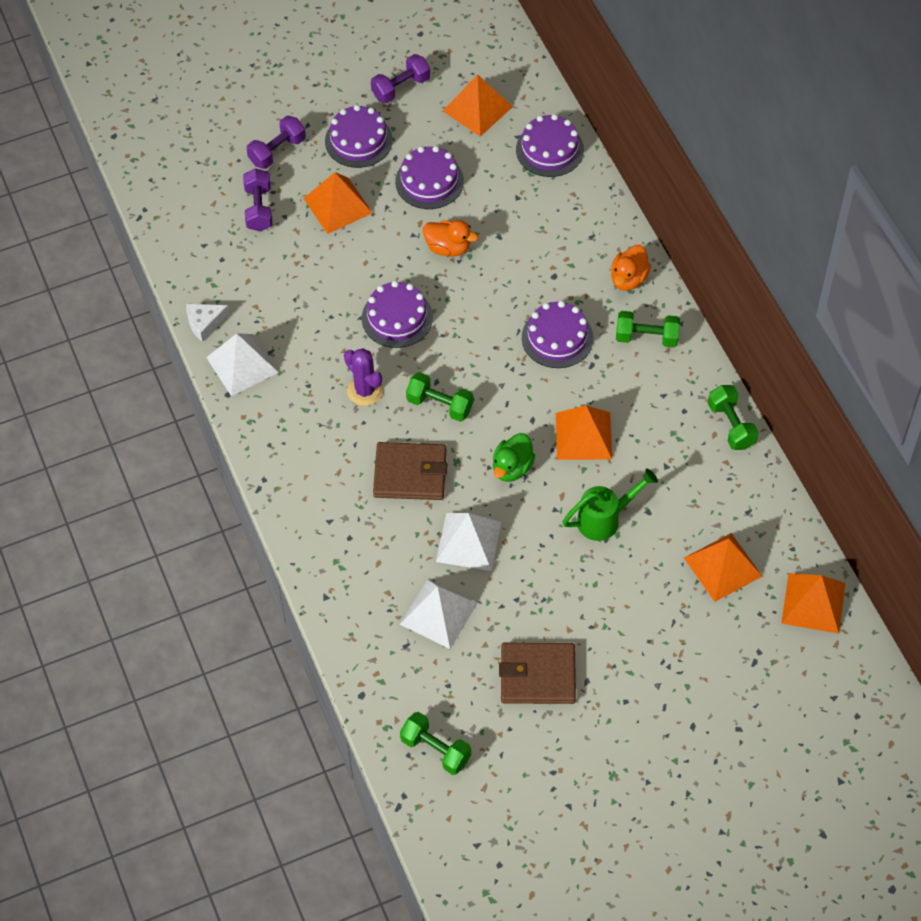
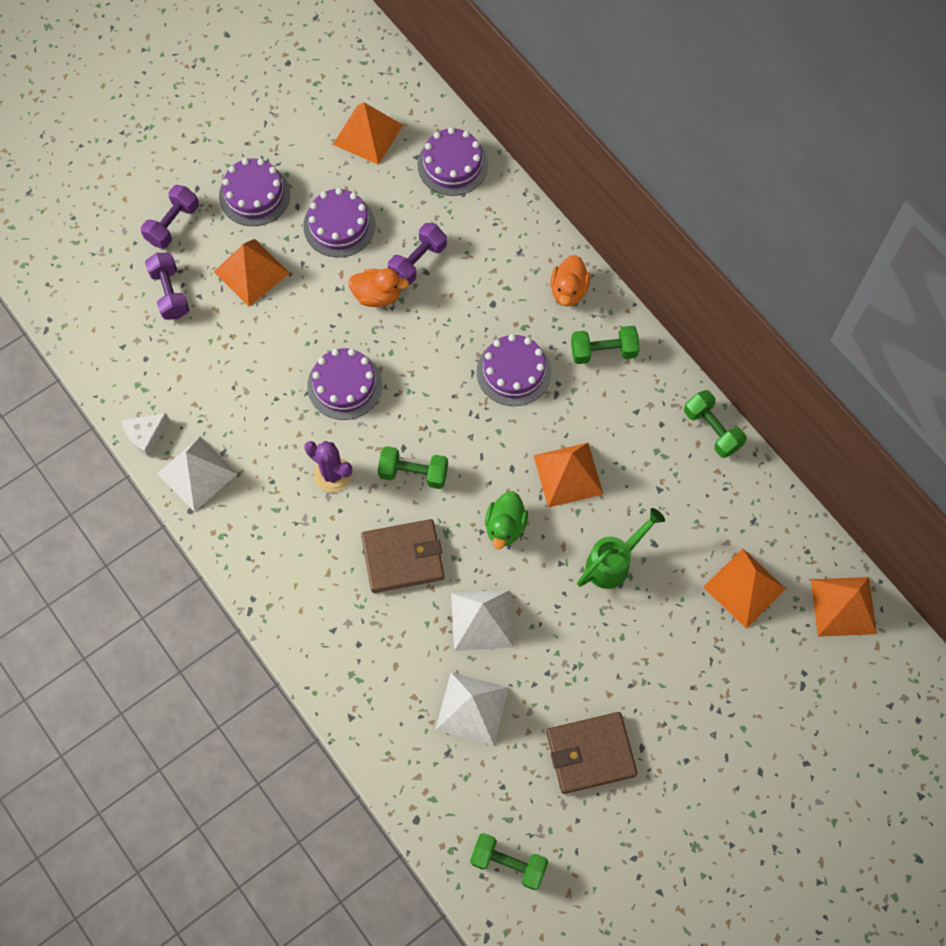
camera: 15 degrees left, 10 degrees up
purple dumbbell [371,54,430,103] -> purple dumbbell moved to [388,223,447,285]

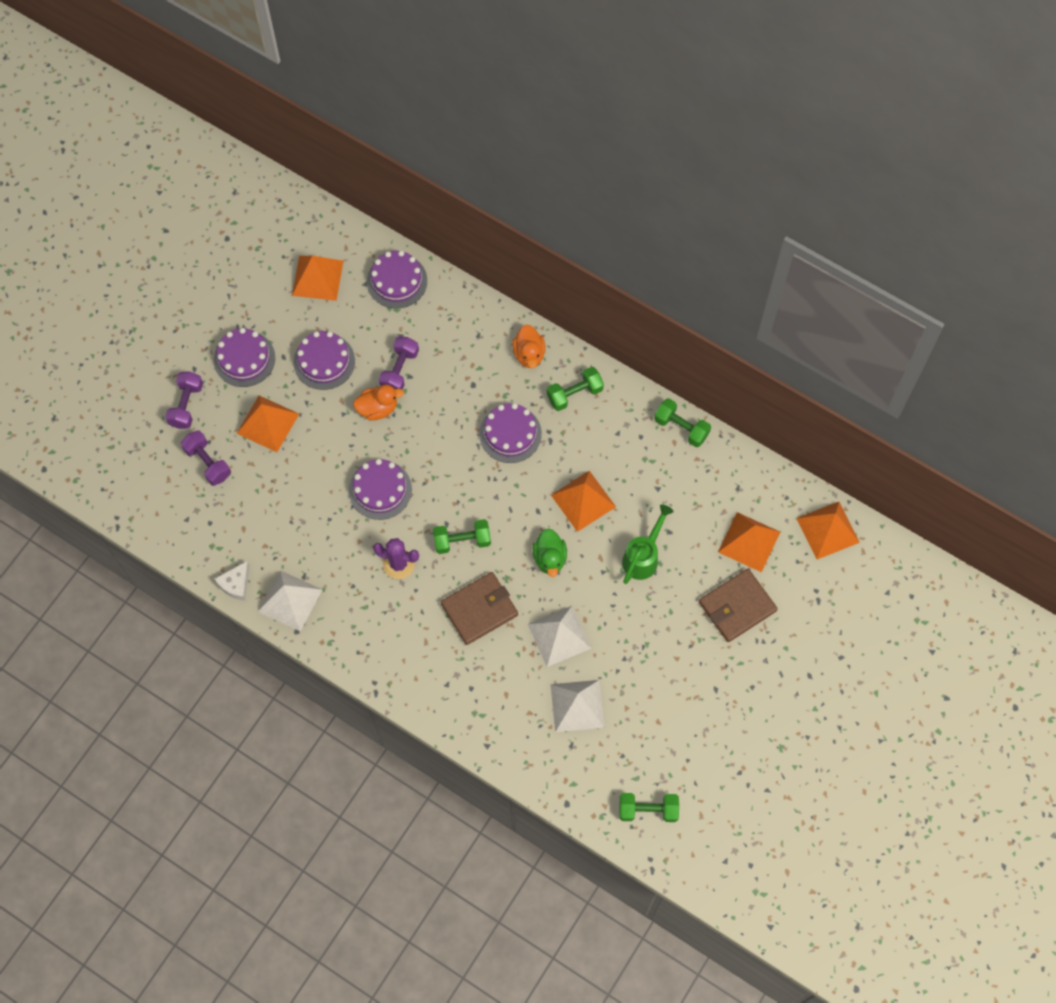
camera: 20 degrees left, 0 degrees up
brown wallet [546,712,638,794] -> brown wallet moved to [699,569,778,642]

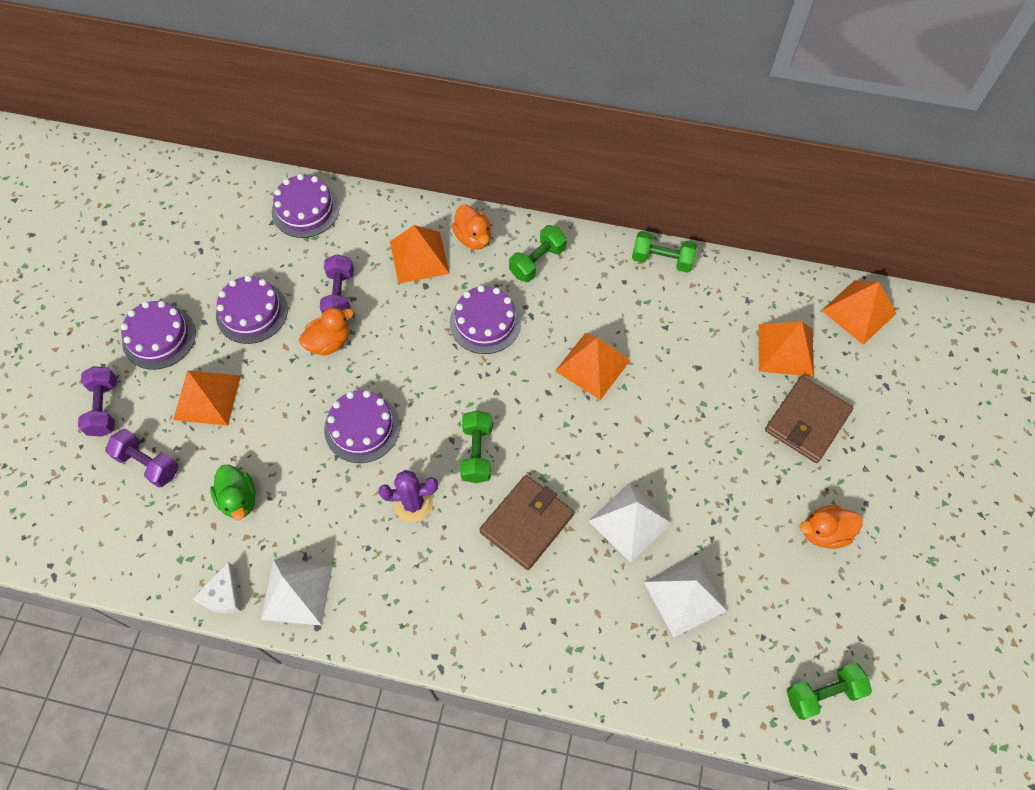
camera: 20 degrees left, 5 degrees down
orange pyramid [292,256,344,301] -> orange pyramid moved to [390,225,450,284]
green dumbbell [433,519,491,554] -> green dumbbell turned 60 degrees counterclockwise [460,411,492,483]
green duck [533,528,567,577] -> green duck moved to [210,465,256,521]
green watering can [622,504,674,584] -> none
none -> orange duck [800,505,863,549]

